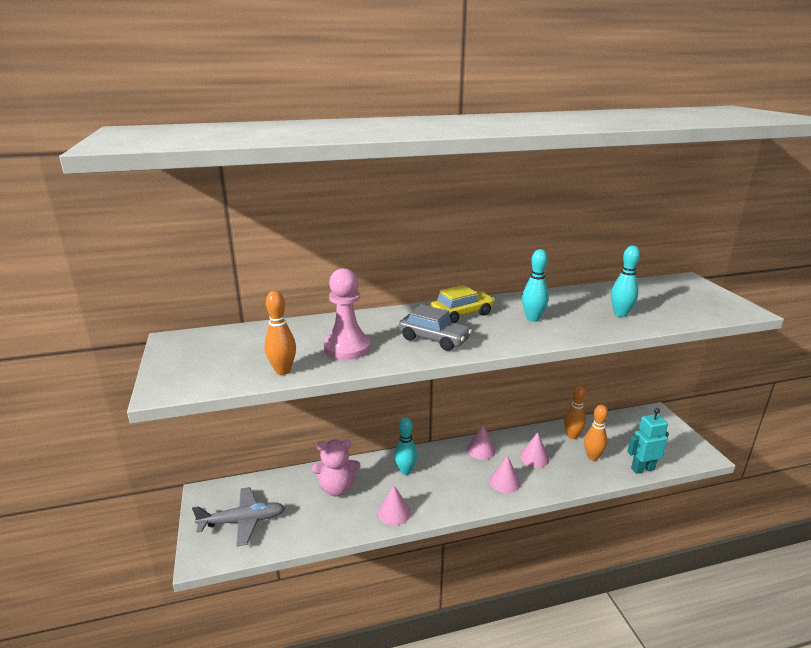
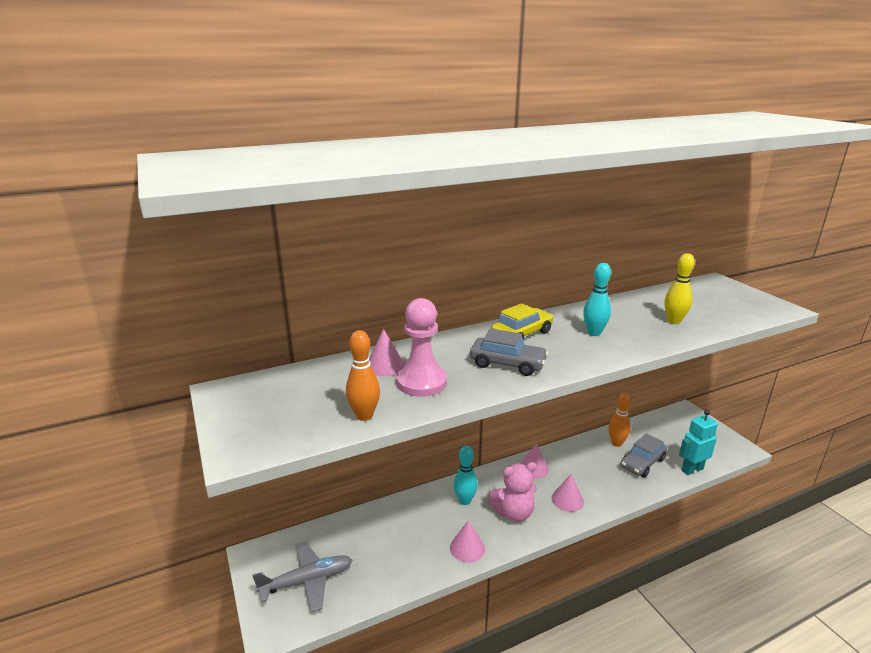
camera: 10 degrees left, 0 degrees up
pink teddy bear [312,439,360,496] -> pink teddy bear moved to [488,462,537,522]
pink cone [520,432,550,468] -> pink cone moved to [369,329,405,376]
orange bowling pin [584,405,608,461] -> grey car [621,433,667,477]
turquoise bowling pin [611,246,640,317] -> yellow bowling pin [665,253,695,324]

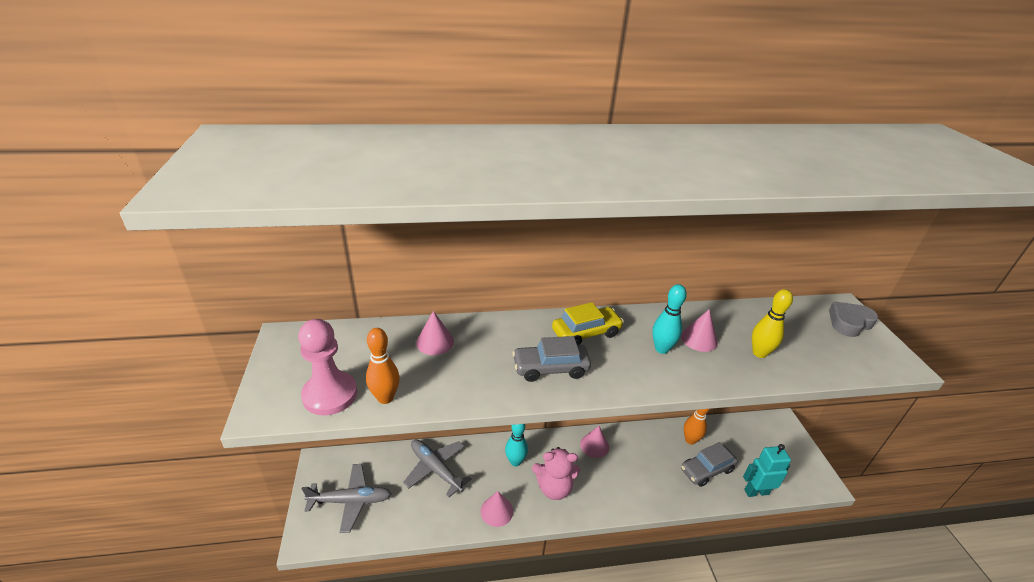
camera: 15 degrees right, 10 degrees up
pink pawn [397,298,447,397] -> pink pawn moved to [298,319,357,416]
grey car [470,329,548,376] -> grey car turned 135 degrees clockwise [512,336,591,382]
pink cone [552,474,584,512] -> pink cone moved to [681,309,718,352]
none -> grey plane [403,439,471,497]
none -> grey heart [829,302,878,337]

